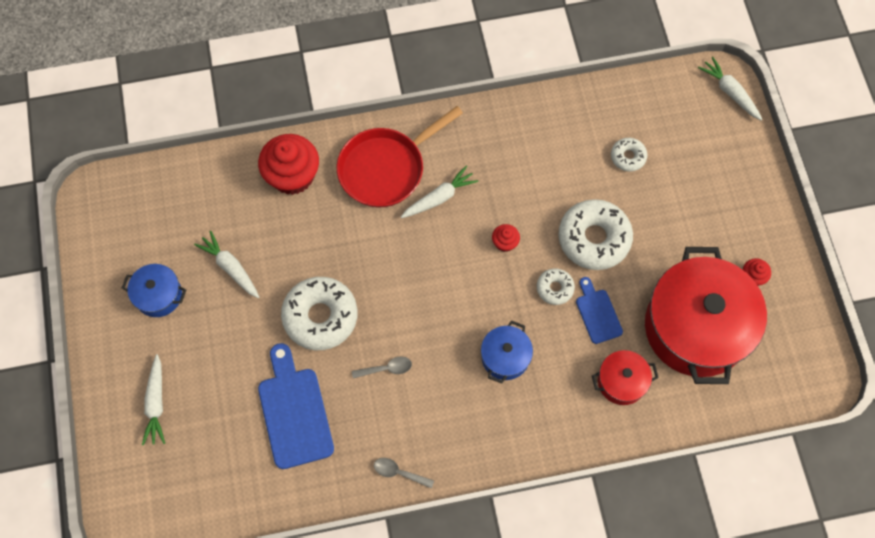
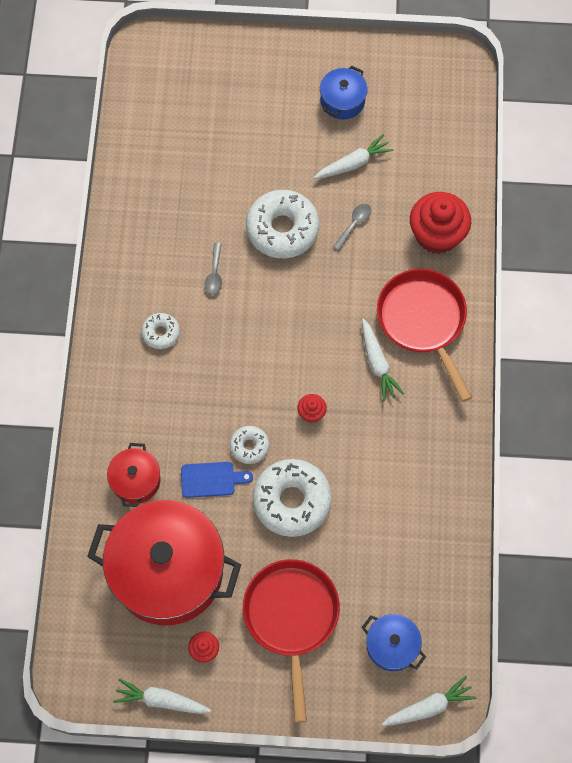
camera: 105 degrees right, 0 degrees up
white carrot [142,354,165,446] -> white carrot moved to [113,678,212,714]
blue cutting board [258,343,334,469] -> none
grey spoon [374,458,434,489] -> grey spoon moved to [333,204,371,251]
blue pot [481,320,533,384] -> blue pot moved to [361,614,426,671]
white donut [611,138,648,171] -> white donut moved to [141,313,180,349]
none -> red pan [243,559,340,723]

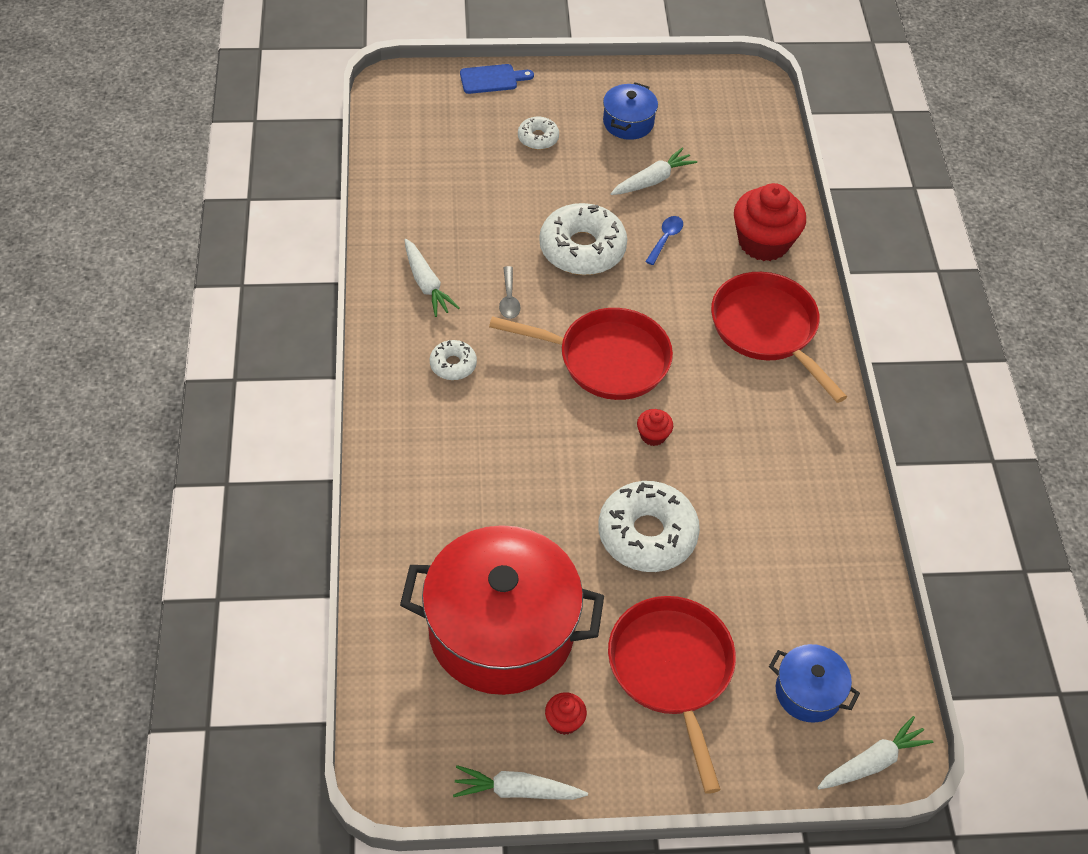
camera: 10 degrees left, 15 degrees down
red pot [107,443,160,507] -> none
blue cutting board [181,462,253,498] -> blue cutting board moved to [460,64,534,94]
white donut [230,426,269,464] -> white donut moved to [518,117,559,150]
grey spoon [333,204,371,251] -> blue spoon [645,216,683,265]
white carrot [362,318,404,401] -> white carrot moved to [405,239,459,317]
none -> red pan [489,308,673,400]

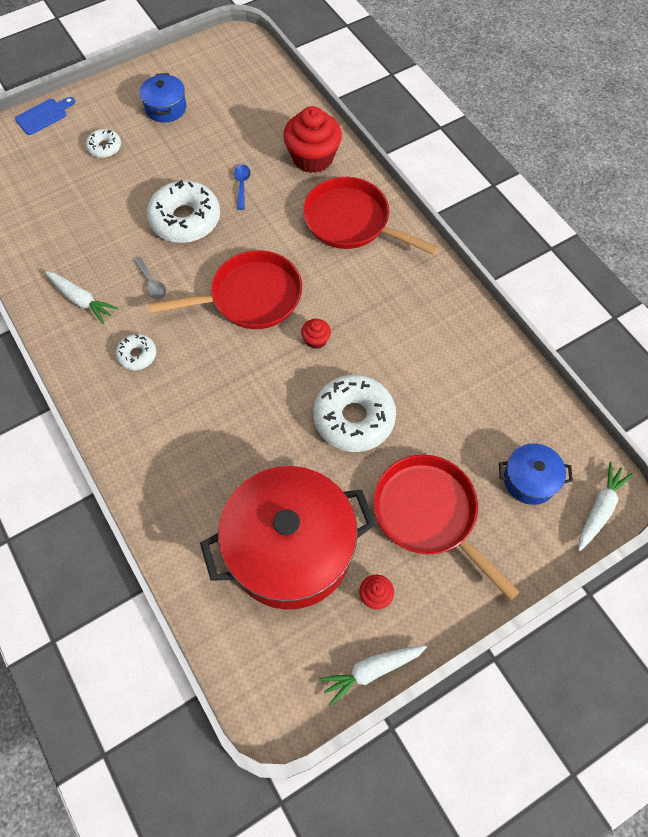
camera: 25 degrees left, 10 degrees up
white carrot [611,148,697,195] -> none

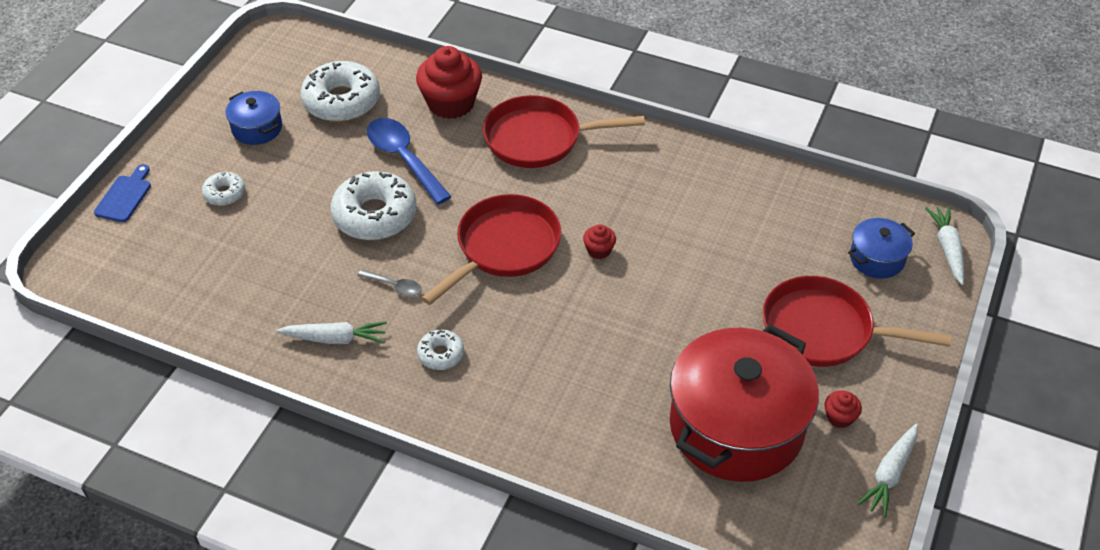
camera: 35 degrees left, 15 degrees down
blue spoon [234,164,250,210] -> blue spoon [367,118,452,205], size x2.04
white donut [313,375,396,452] -> white donut moved to [300,61,380,122]

